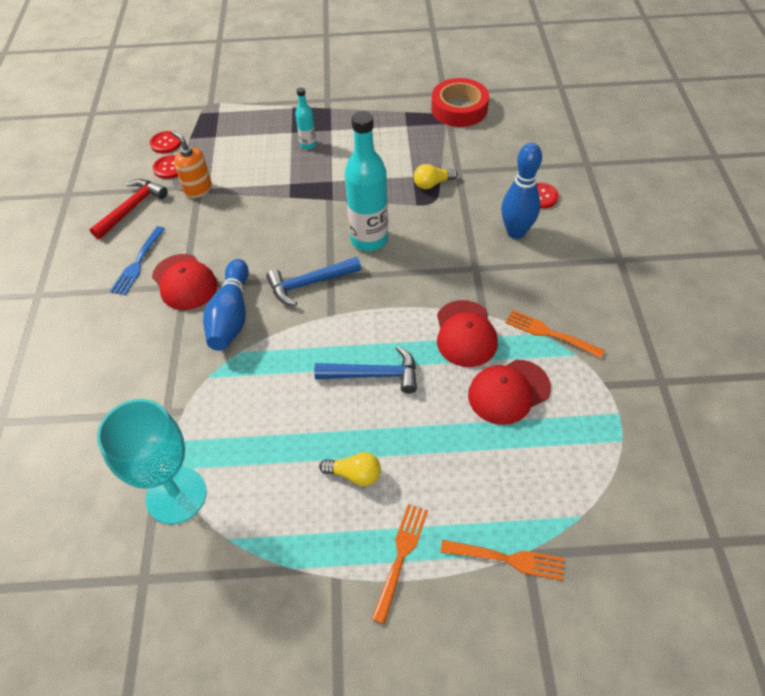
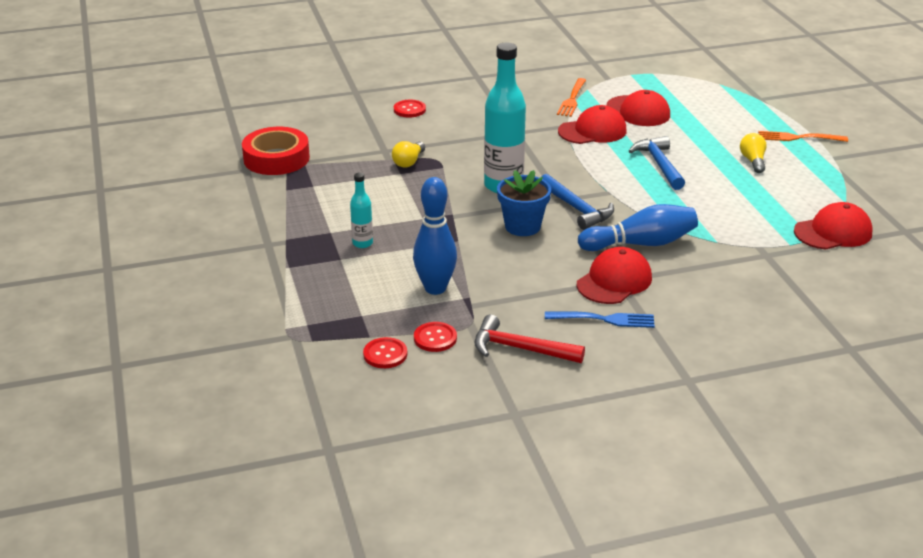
camera: 105 degrees left, 20 degrees down
turquoise goblet [97,399,207,524] -> red cap [794,202,873,249]
orange soap dispenser [172,131,212,198] -> none
yellow light bulb [414,164,458,189] -> yellow light bulb turned 60 degrees clockwise [392,141,425,168]
orange fork [440,540,564,581] -> none
blue bowling pin [501,143,542,239] -> blue bowling pin moved to [413,177,457,295]
none -> blue flower pot [497,170,551,236]

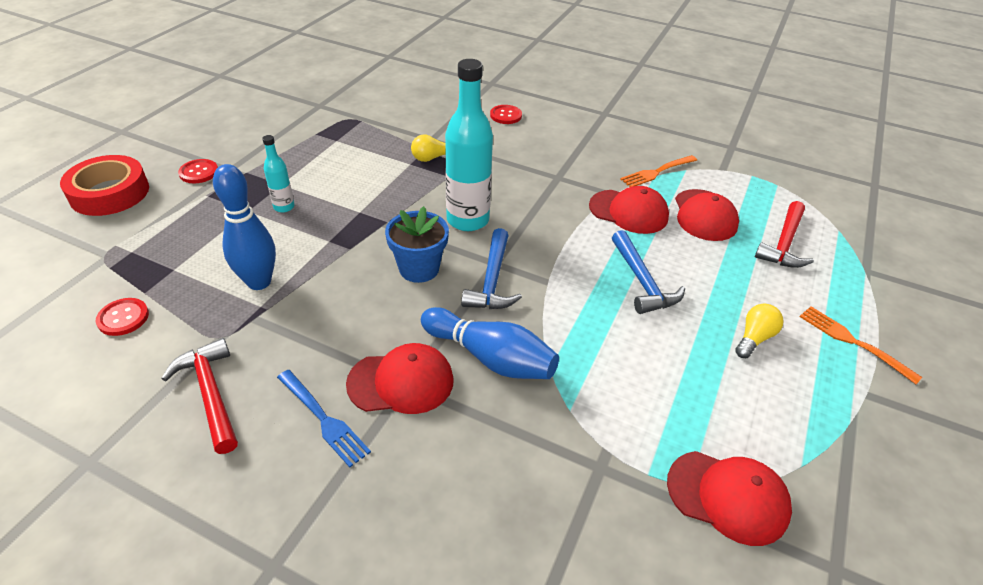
camera: 40 degrees right, 10 degrees up
red tape [242,127,310,175] -> red tape moved to [60,155,149,216]
red button [414,322,457,352] -> red button moved to [178,159,218,183]
blue hammer [629,136,685,190] -> blue hammer turned 135 degrees clockwise [612,230,685,314]
none -> red hammer [755,201,814,268]

